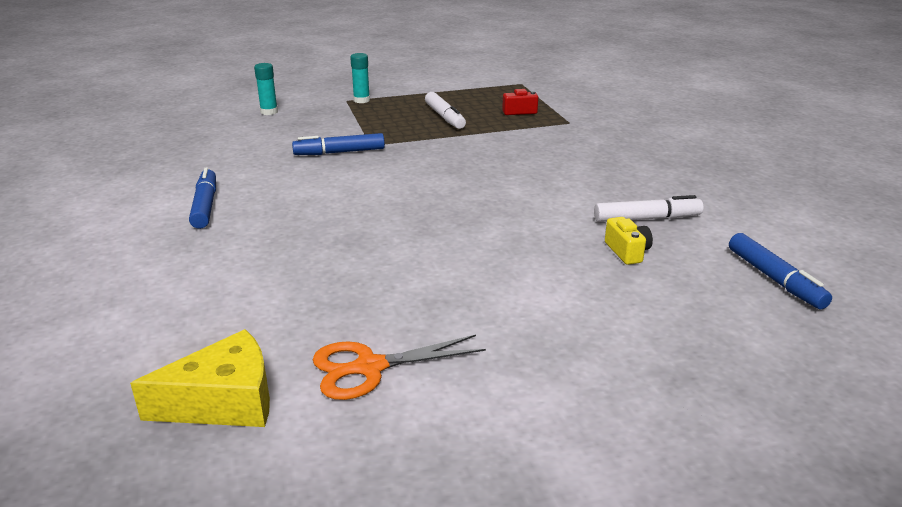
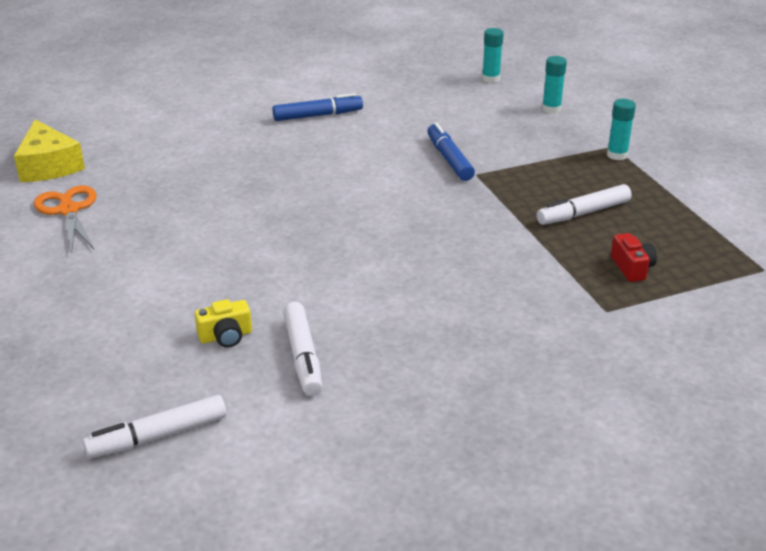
camera: 85 degrees right, 5 degrees up
blue marker [729,233,832,309] -> white marker [83,395,226,459]
none -> turquoise glue stick [482,28,504,83]

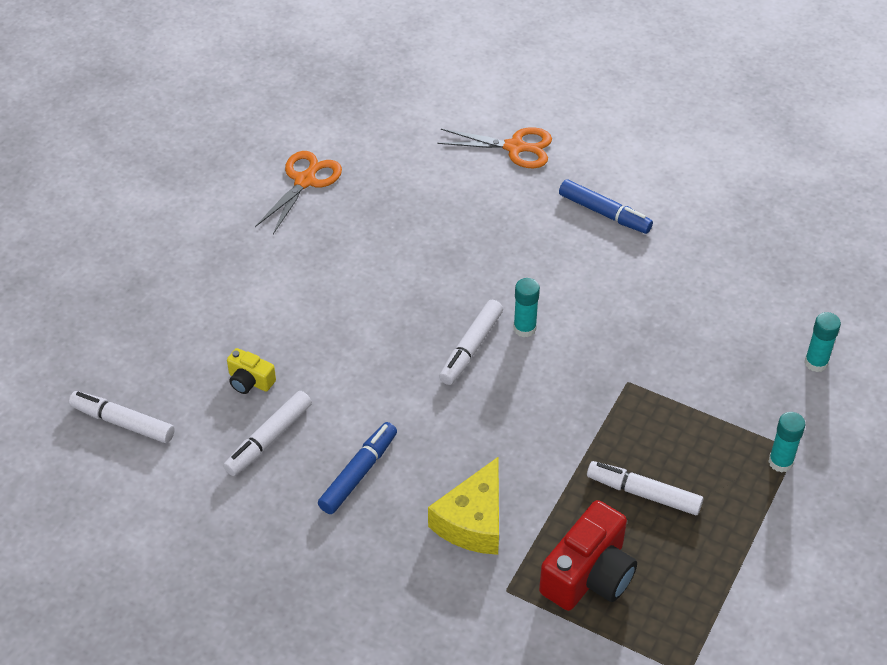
camera: 50 degrees right, 15 degrees up
yellow cheese [14,119,85,182] -> yellow cheese moved to [428,457,499,555]
blue marker [427,122,475,181] -> blue marker moved to [318,422,397,514]
turquoise glue stick [482,28,504,83] -> turquoise glue stick moved to [514,278,540,337]
red camera [611,233,657,282] -> red camera [539,500,637,611], size x1.93
none -> orange scissors [437,127,552,168]
none -> white marker [439,300,503,385]

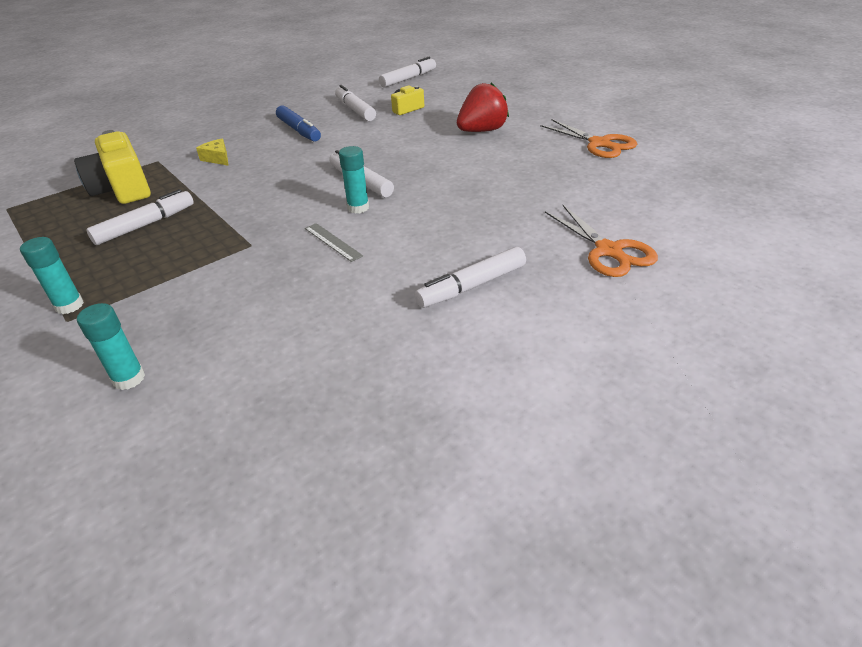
camera: 115 degrees right, 10 degrees down
yellow cheese [428,457,499,555] -> yellow cheese [196,139,229,166], size x0.52
orange scissors [437,127,552,168] -> orange scissors turned 60 degrees counterclockwise [545,205,658,277]
red camera [539,500,637,611] -> yellow camera [74,130,151,204]
blue marker [559,179,653,234] -> white marker [415,247,526,308]
none -> grey ruler [305,223,363,262]
none -> red strawberry [457,83,509,132]

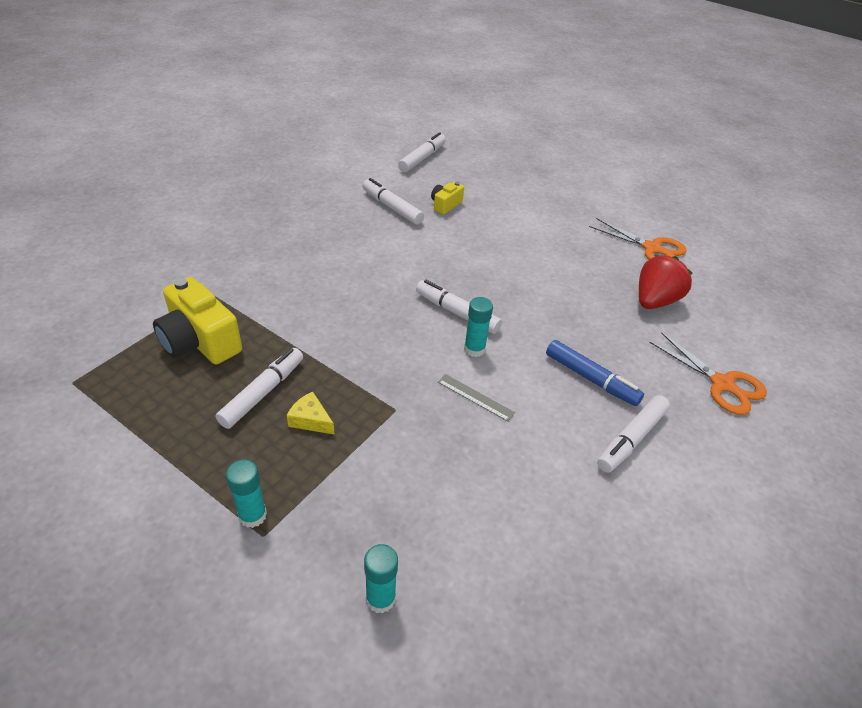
camera: 20 degrees left, 5 degrees up
yellow cheese [196,139,229,166] -> yellow cheese moved to [287,392,335,435]
blue marker [276,105,321,142] -> blue marker moved to [546,340,644,406]
red strawberry [457,83,509,132] -> red strawberry moved to [639,255,693,309]

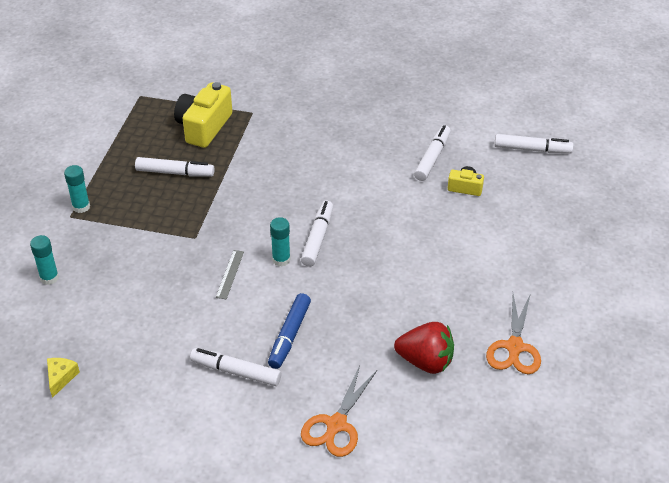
camera: 70 degrees right, 0 degrees up
yellow cheese [287,392,335,435] -> yellow cheese moved to [47,358,80,398]

